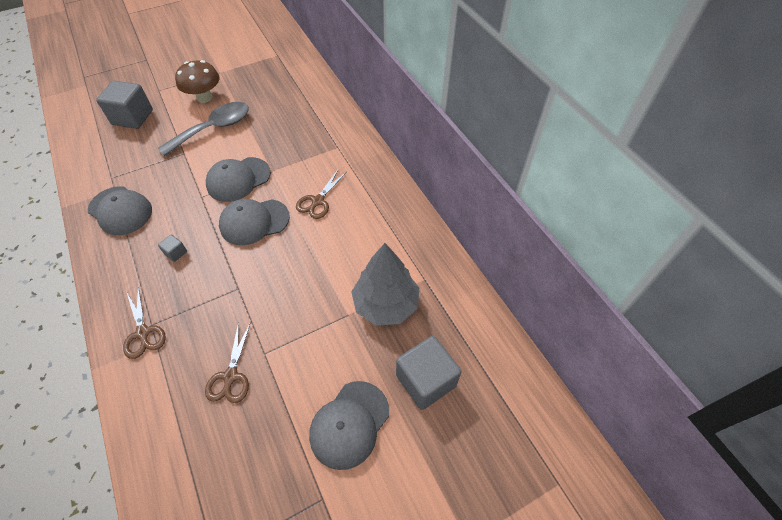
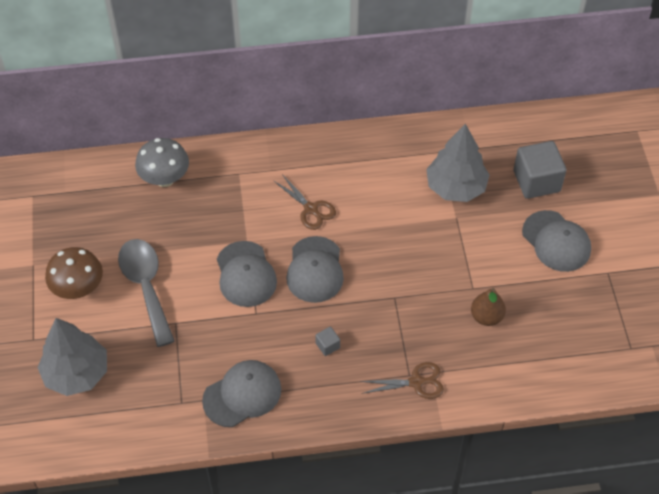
camera: 70 degrees left, 0 degrees up
grey cube [96,81,153,129] -> grey tree [37,318,107,396]
brown scissors [205,322,251,403] -> brown pear [471,288,506,326]
none -> grey mushroom [135,138,189,187]

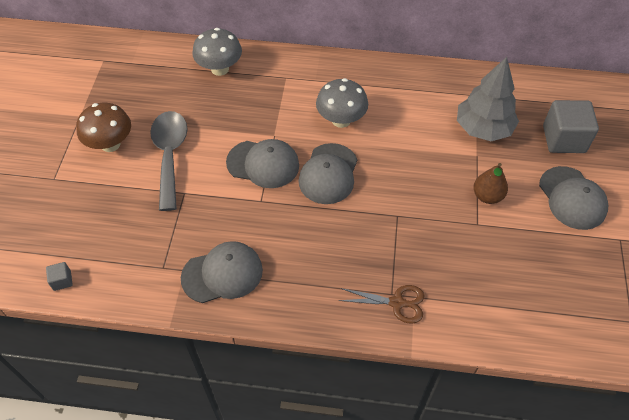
camera: 15 degrees right, 0 degrees up
grey tree [37,318,107,396] -> none
grey cap [217,241,277,307] -> grey cap turned 75 degrees counterclockwise [226,139,299,188]
brown scissors [273,174,336,230] -> grey mushroom [316,78,368,128]
grey cube [315,327,340,356] -> grey cube moved to [46,262,73,291]
brown pear [471,288,506,326] -> brown pear moved to [474,163,508,204]

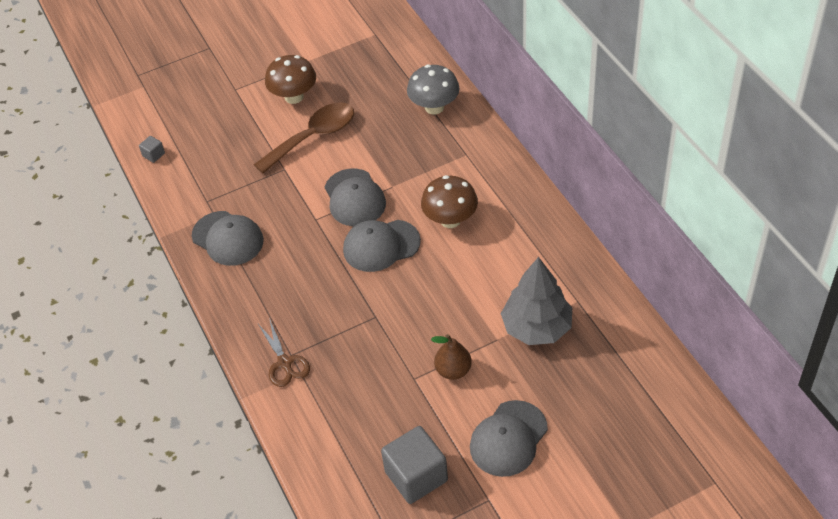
camera: 60 degrees right, 5 degrees down
grey spoon [150,111,187,211] -> brown spoon [254,102,354,174]
grey mushroom [316,78,368,128] -> brown mushroom [421,175,478,228]
grey cube [543,100,599,153] -> grey cube moved to [381,426,448,504]

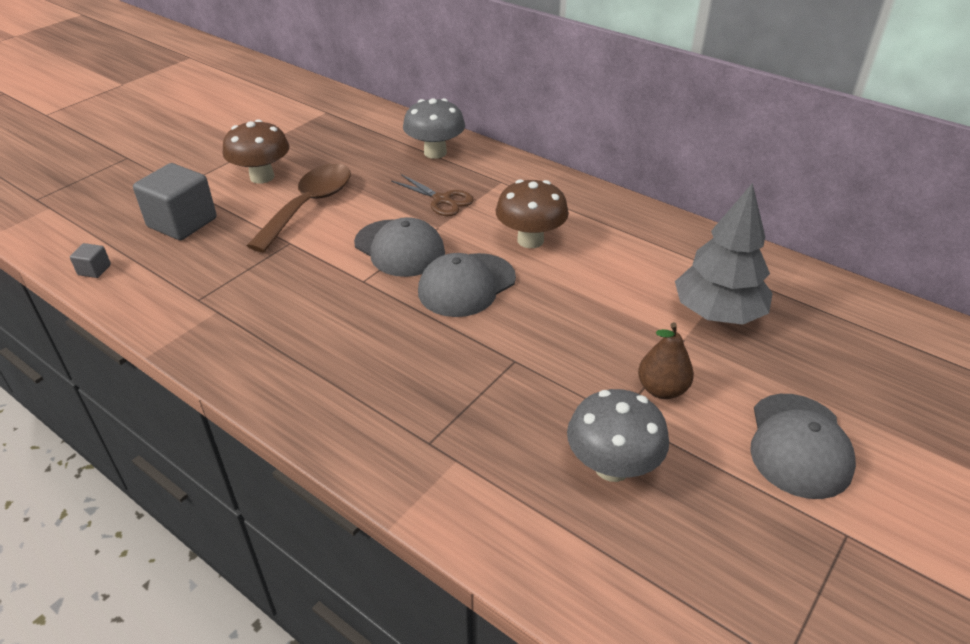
camera: 30 degrees left, 10 degrees down
grey cap [192,211,264,266] -> none
brown scissors [258,318,310,387] -> brown scissors moved to [391,174,474,216]
grey cube [381,426,448,504] -> grey cube moved to [133,163,217,240]
none -> grey mushroom [567,389,669,482]

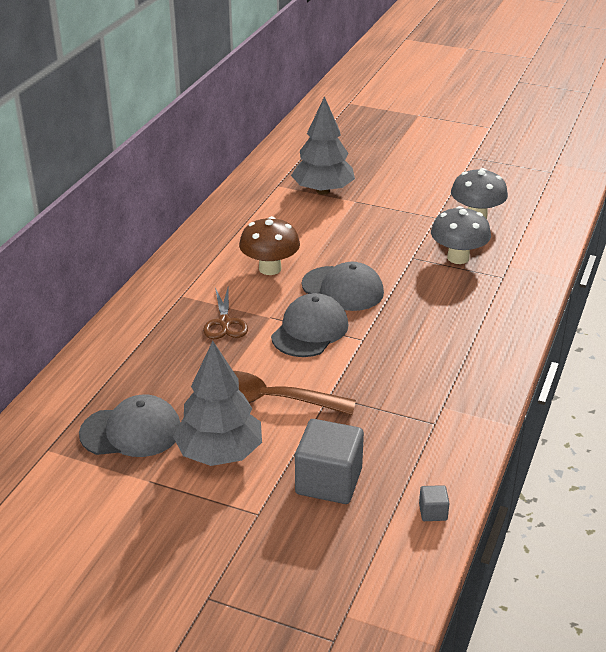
camera: 105 degrees left, 5 degrees down
brown mushroom [223,119,289,184] -> grey tree [173,341,262,466]
brown scissors [391,174,474,216] -> brown scissors turned 150 degrees clockwise [203,288,248,339]
grey mushroom [403,98,465,159] -> grey mushroom moved to [431,206,491,264]
brown pear [638,322,694,399] -> none
grey cap [750,394,856,499] -> grey cap moved to [79,394,180,457]

